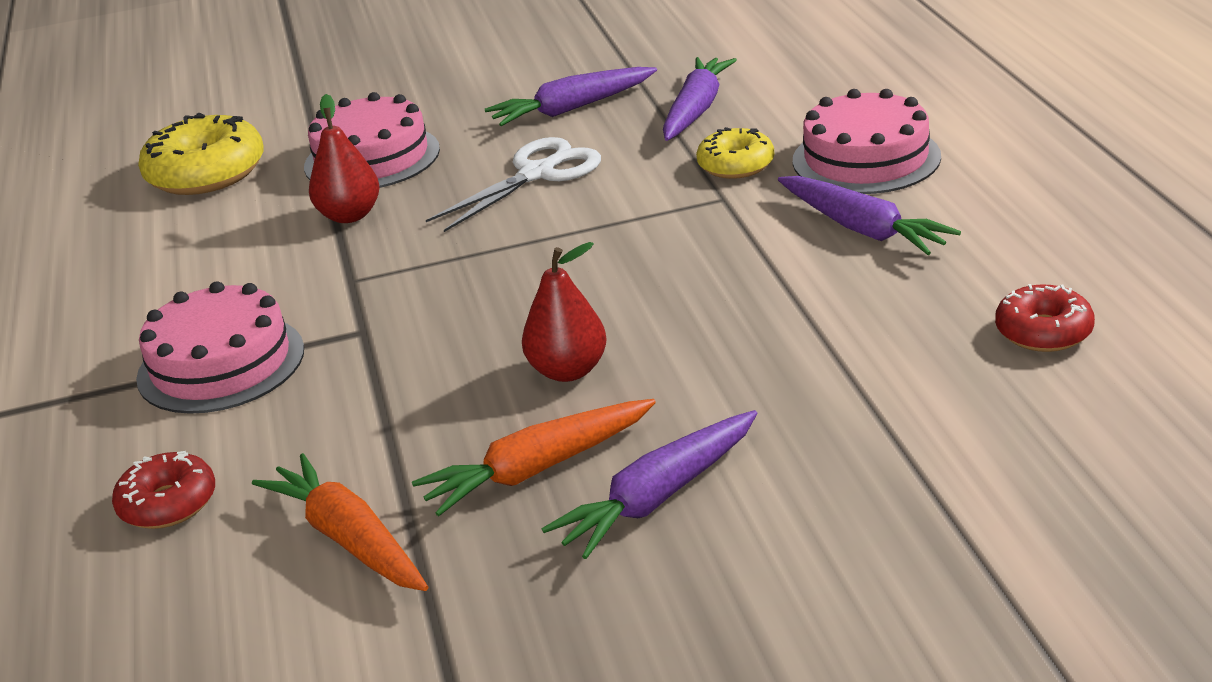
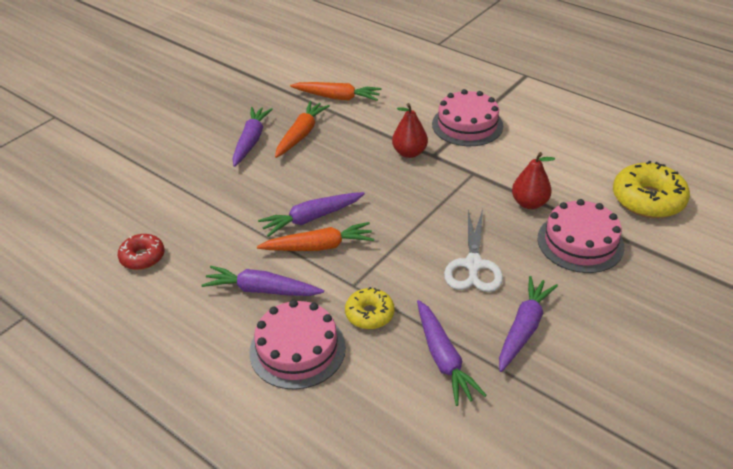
camera: 140 degrees right, 10 degrees up
red donut [112,451,215,529] -> none
red pear [522,242,607,382] -> red pear moved to [392,103,428,158]
none -> orange carrot [257,222,374,251]
none -> purple carrot [258,192,365,237]

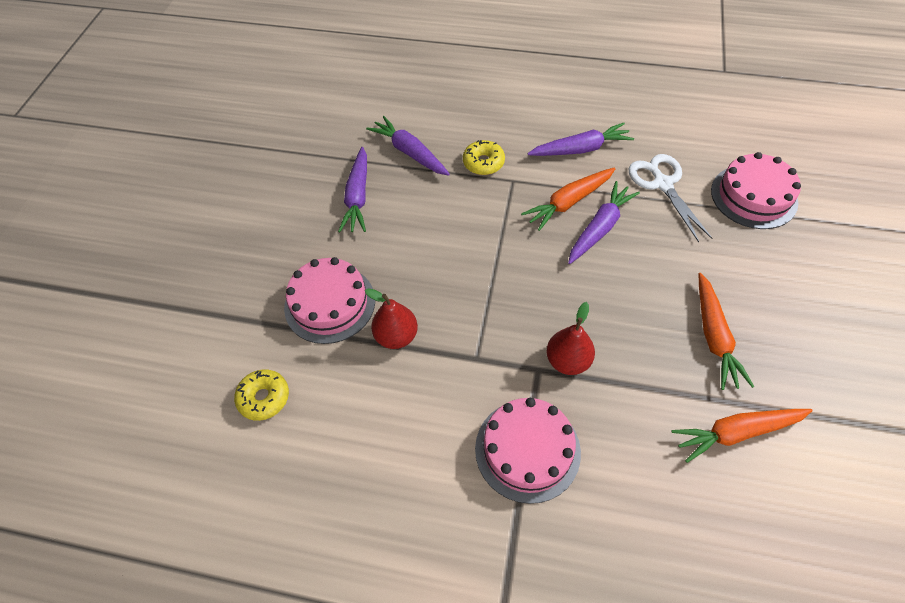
camera: 155 degrees right, 15 degrees up
red donut [118,234,165,270] -> none
purple carrot [232,107,273,167] -> none
pink cake [249,300,346,390] -> pink cake moved to [711,152,801,229]
white scissors [444,209,503,292] -> white scissors moved to [629,154,712,242]
yellow donut [613,161,690,218] -> yellow donut [234,369,289,421], size x0.59

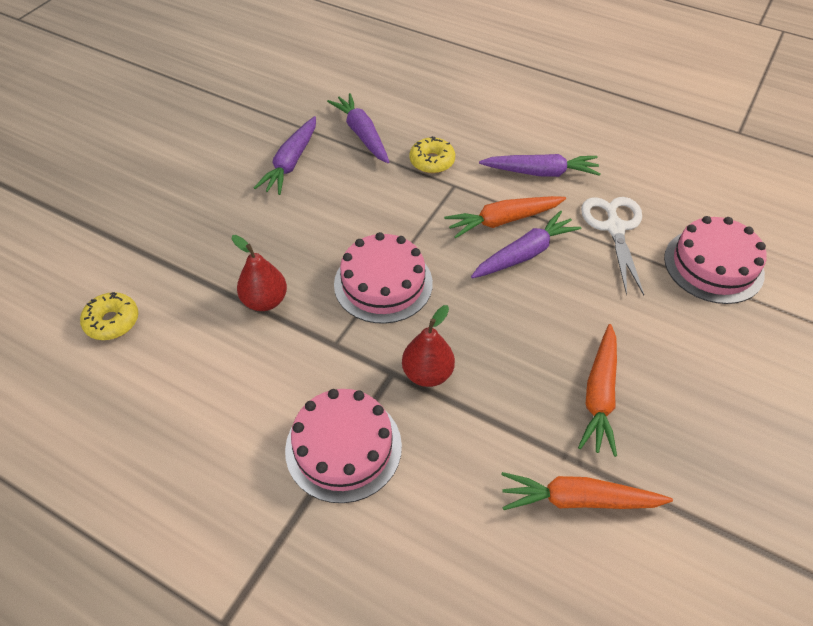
camera: 15 degrees right, 5 degrees down
pink cake [284,257,375,344] -> pink cake moved to [334,232,433,324]

